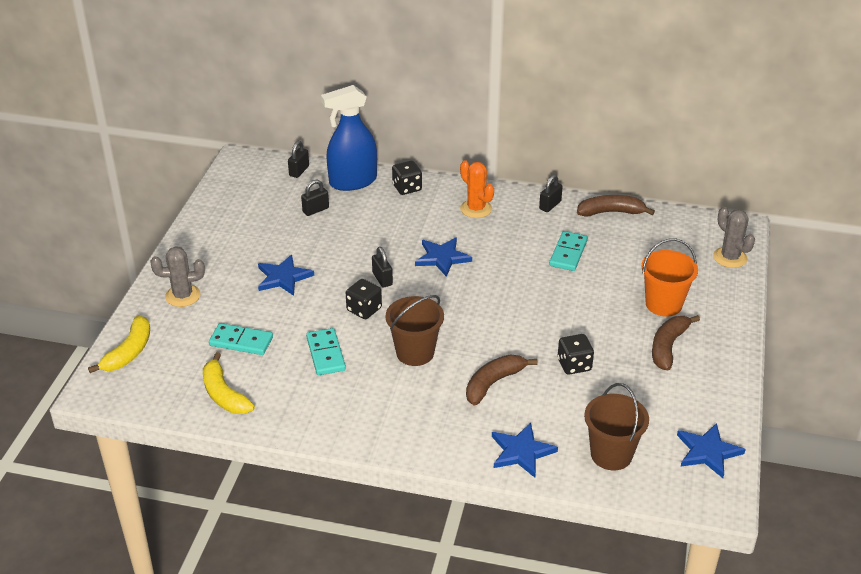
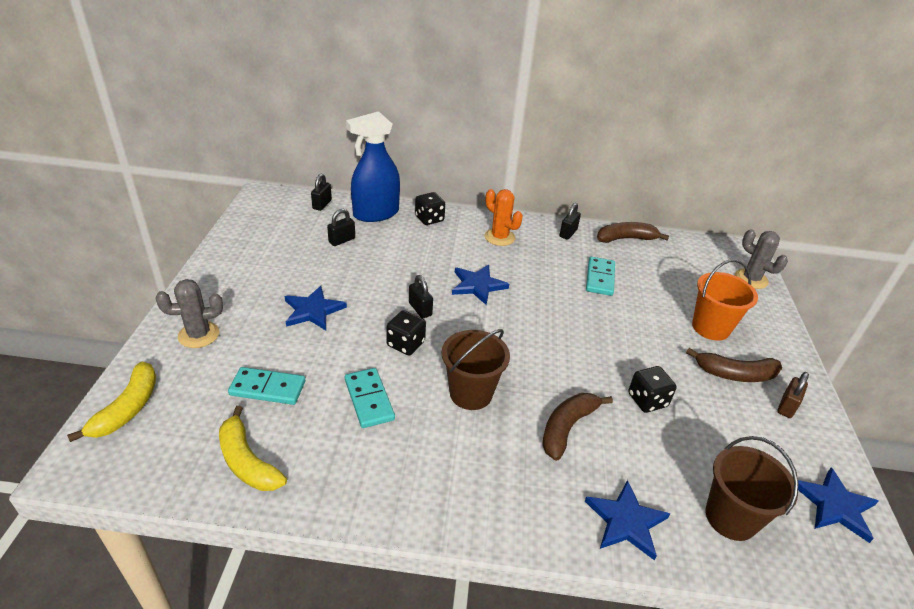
camera: 10 degrees left, 0 degrees up
brown banana [652,315,700,370] -> brown banana turned 105 degrees counterclockwise [686,348,782,382]
none -> brown padlock [777,372,809,418]

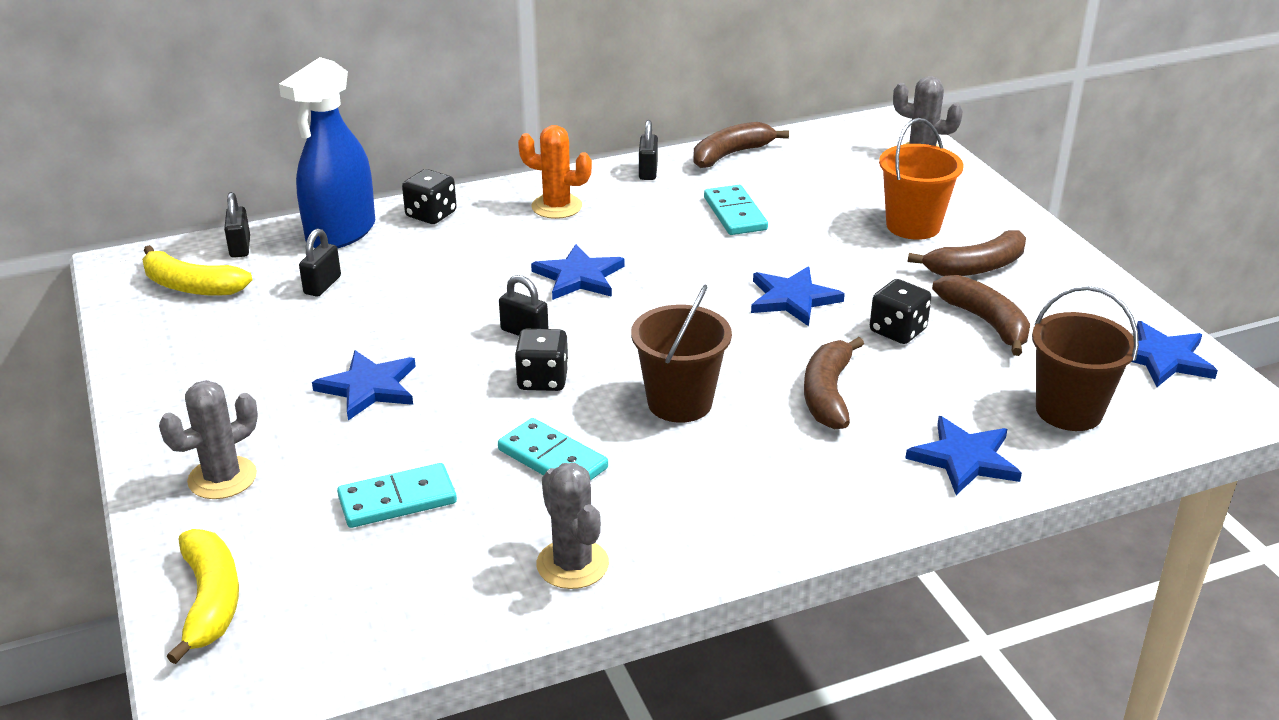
camera: 25 degrees left, 5 degrees down
yellow banana [219,406,287,491] -> yellow banana moved to [142,245,252,296]
brown padlock [777,372,809,418] -> none
none -> grey cactus [536,463,609,589]
none -> blue star [751,266,845,326]
none -> brown banana [932,275,1030,356]

